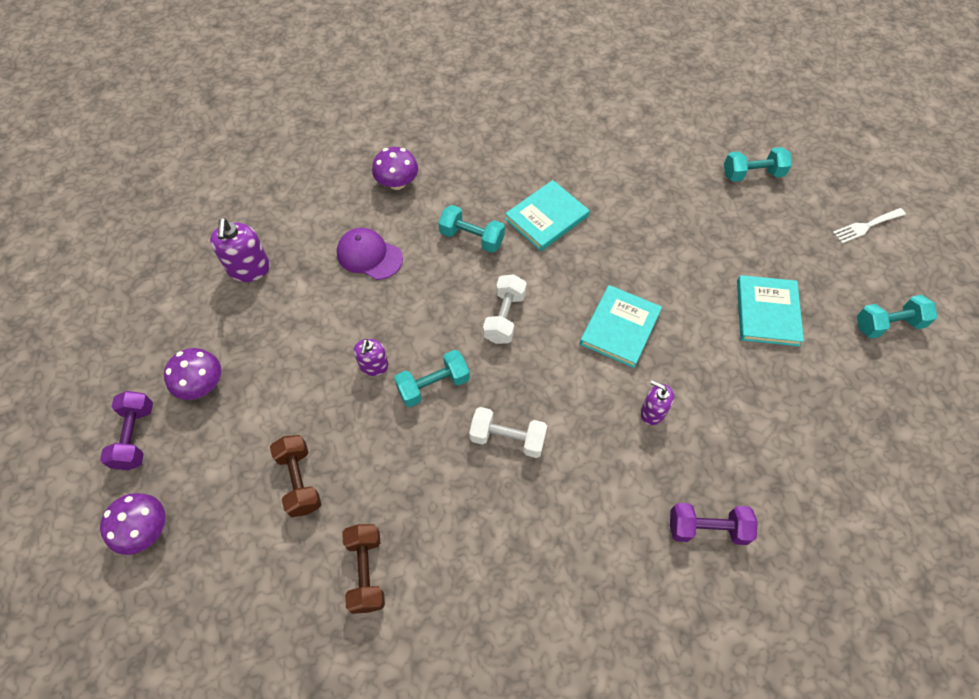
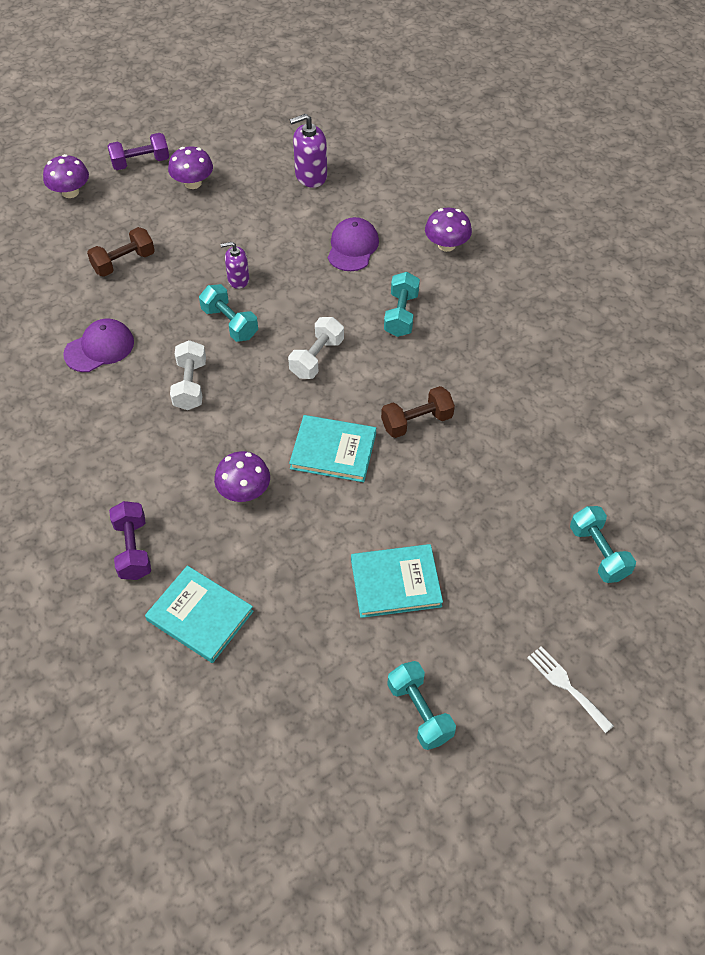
camera: 75 degrees right, 5 degrees down
brown dumbbell [342,524,385,614] -> brown dumbbell moved to [381,386,455,438]
white dumbbell [483,274,527,344] -> white dumbbell turned 60 degrees counterclockwise [288,317,344,379]
turquoise book [505,180,590,251] -> turquoise book moved to [145,566,254,663]
purple soap dispenser [640,380,674,425] -> purple mushroom [214,451,270,502]
none -> purple cap [63,319,134,372]

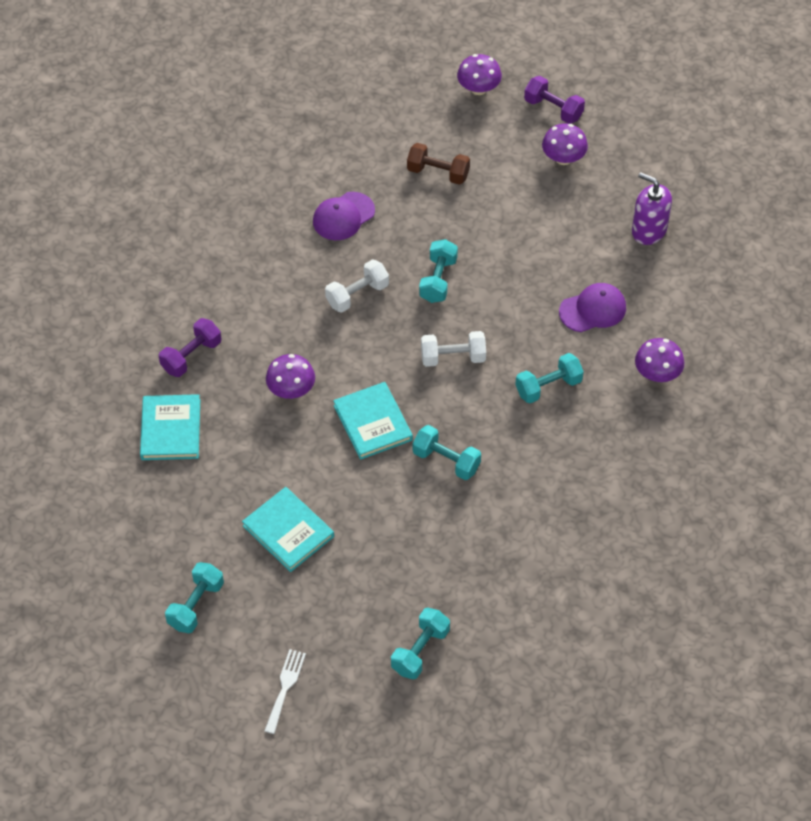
camera: 55 degrees right, 0 degrees up
purple cap [63,319,134,372] -> purple cap turned 120 degrees clockwise [313,192,375,240]
purple soap dispenser [221,242,249,289] -> none
brown dumbbell [381,386,455,438] -> turquoise dumbbell [413,425,481,480]

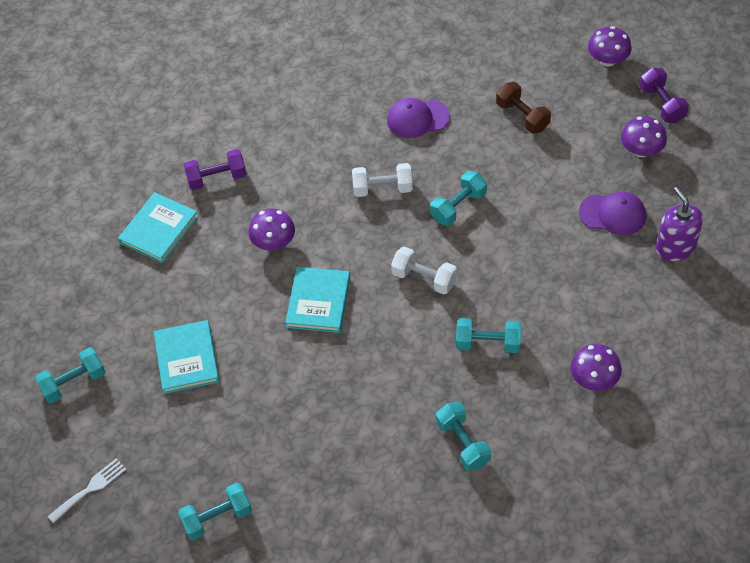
camera: 35 degrees right, 0 degrees up
turquoise dumbbell [413,425,481,480] -> turquoise dumbbell moved to [436,402,491,471]
purple cap [559,283,626,332] -> purple cap moved to [579,192,646,235]

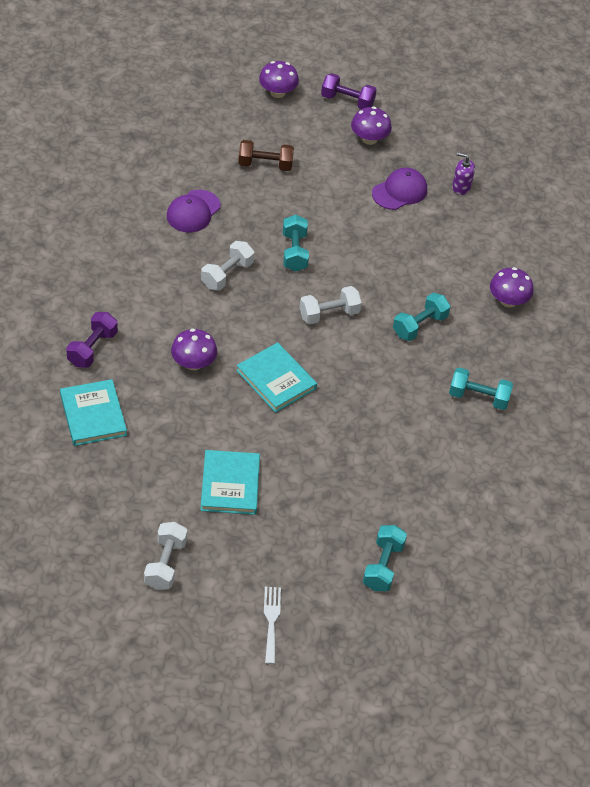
camera: 55 degrees left, 5 degrees down
turquoise dumbbell [35,347,105,403] -> white dumbbell [144,522,187,590]
turquoise book [154,320,219,394] -> turquoise book turned 60 degrees clockwise [200,450,260,515]
purple soap dispenser [656,187,703,261] -> purple soap dispenser [452,153,475,195], size x0.64

